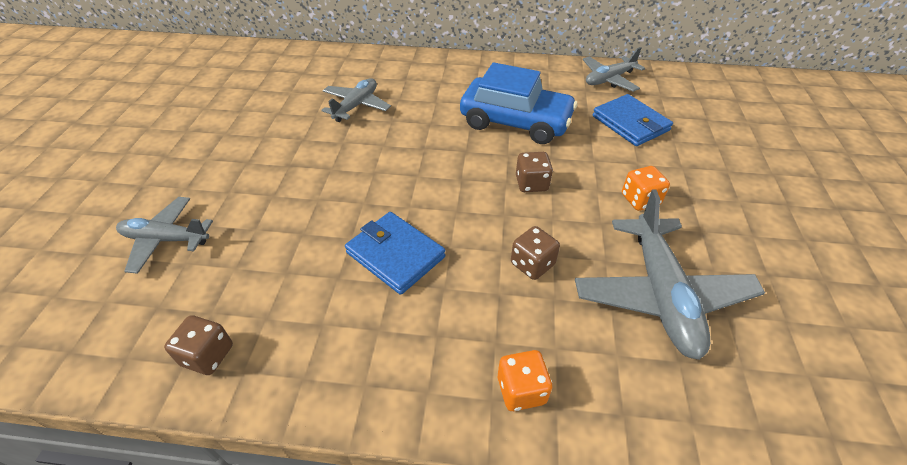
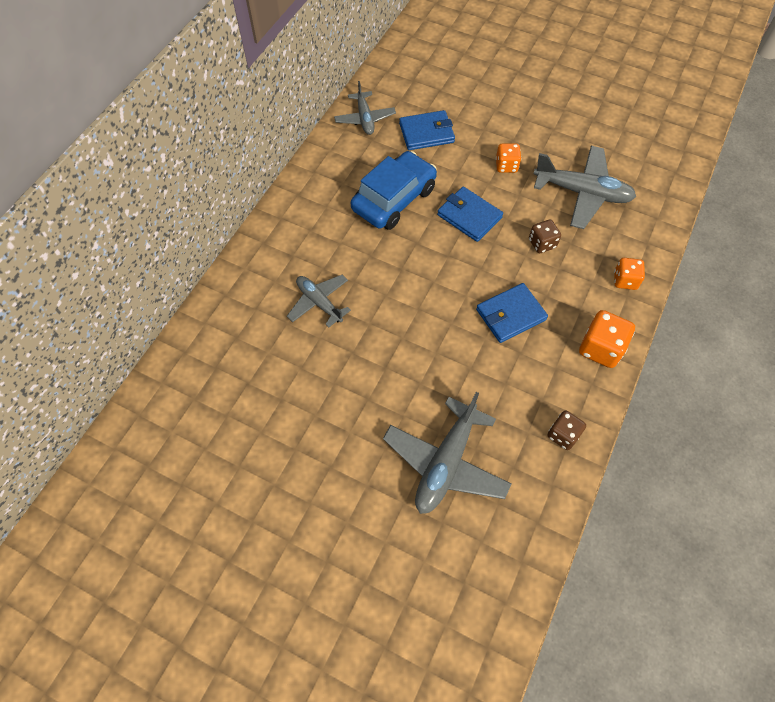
camera: 70 degrees left, 15 degrees up
grey plane [116,197,213,274] -> grey plane [383,392,511,514], size x1.62
brown dice [516,152,553,192] -> blue wallet [437,186,503,242]
none -> orange dice [579,310,635,368]

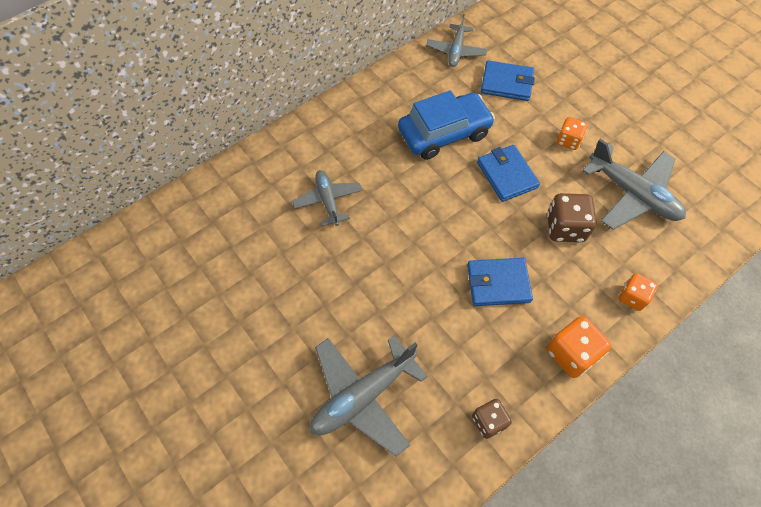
camera: 25 degrees right, 0 degrees up
brown dice [529,219,561,253] -> brown dice [547,193,597,242], size x1.55

